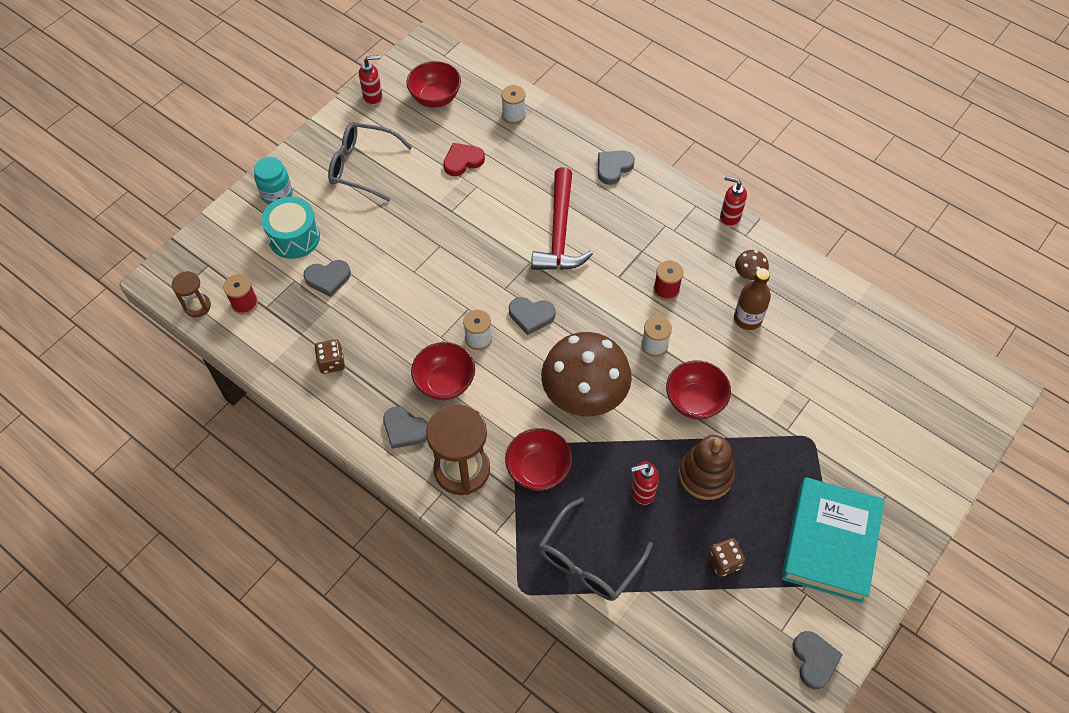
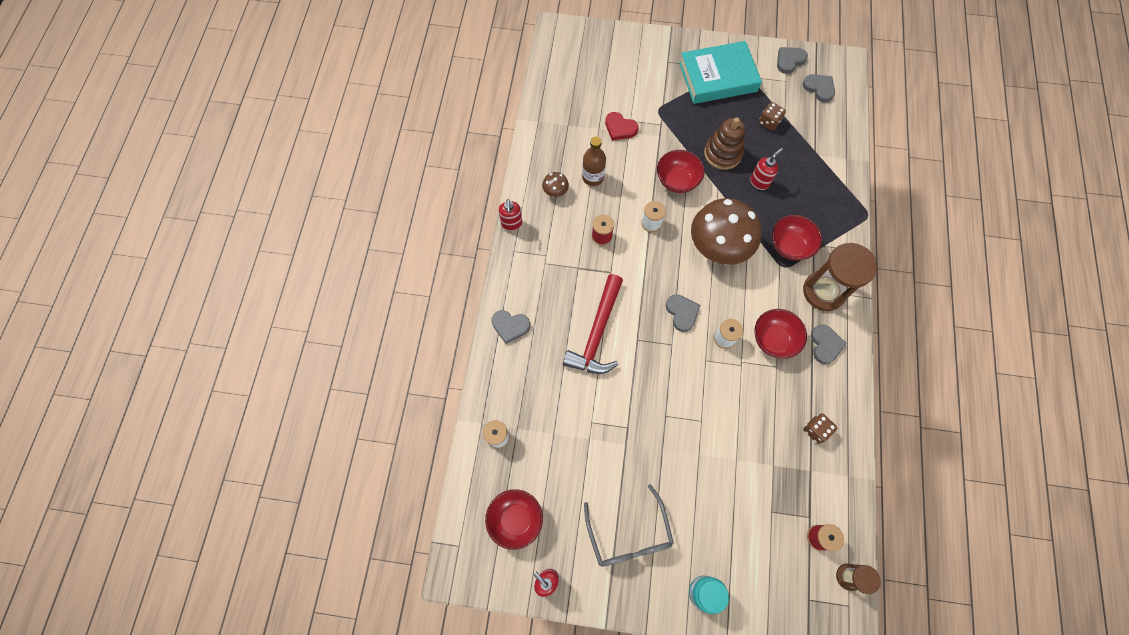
camera: 120 degrees left, 10 degrees up
turquoise drum [261,197,320,259] -> none
grey heart [304,260,351,297] -> grey heart moved to [803,74,835,103]
red heart [443,143,485,176] -> red heart moved to [605,112,638,141]
red hammer [531,167,593,270] -> red hammer turned 135 degrees clockwise [563,274,623,374]
grey glasses [539,498,653,601] -> none
red soap dispenser [631,462,659,505] -> red soap dispenser turned 90 degrees counterclockwise [750,148,783,190]

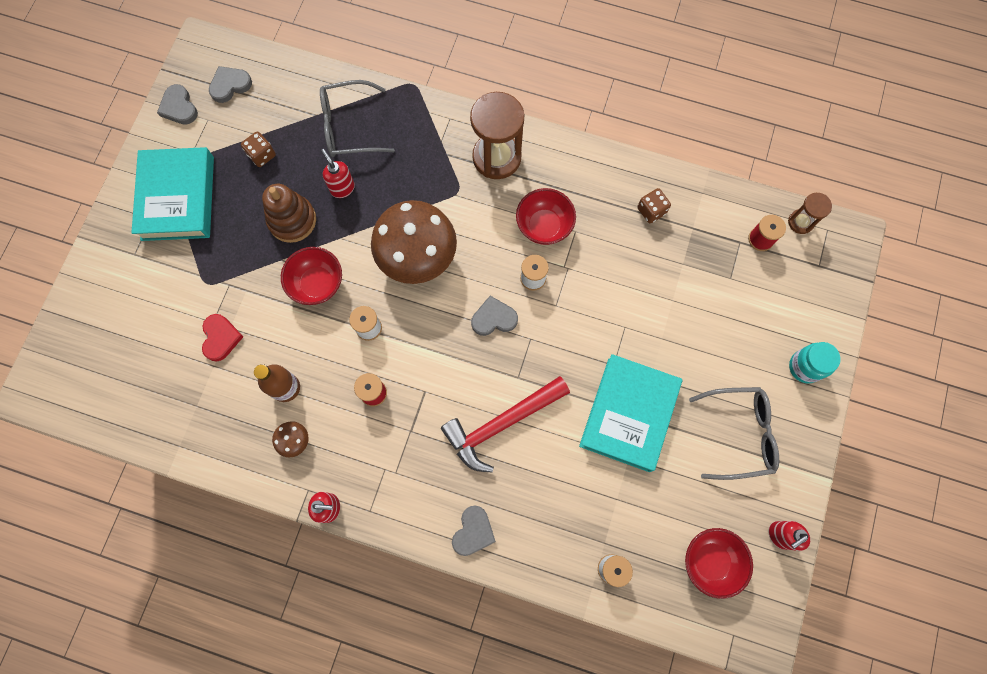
camera: 80 degrees left, 5 degrees up
red hammer [563,274,623,374] -> red hammer turned 120 degrees clockwise [441,376,570,472]
red heart [605,112,638,141] -> red heart turned 45 degrees counterclockwise [202,314,243,361]
red bowl [772,215,822,261] -> none
grey heart [811,324,847,364] -> none
none -> grey glasses [320,80,395,157]
none -> turquoise book [579,354,682,472]

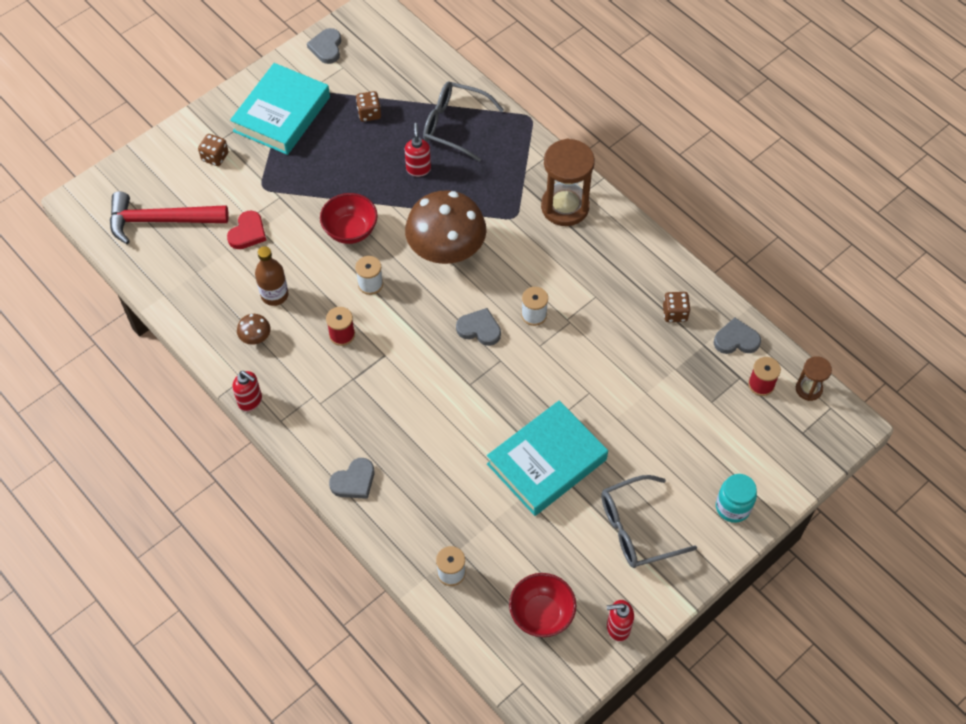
camera: 30 degrees right, 15 degrees down
grey heart [209,66,252,103] -> grey heart moved to [714,318,761,354]
brown stacking toy [262,184,316,243] -> none
red hammer [441,376,570,472] -> red hammer moved to [110,191,229,244]
red bowl [516,188,576,245] -> none
grey glasses [689,387,779,480] -> grey glasses turned 135 degrees clockwise [601,475,697,568]
none -> brown dice [198,134,229,166]

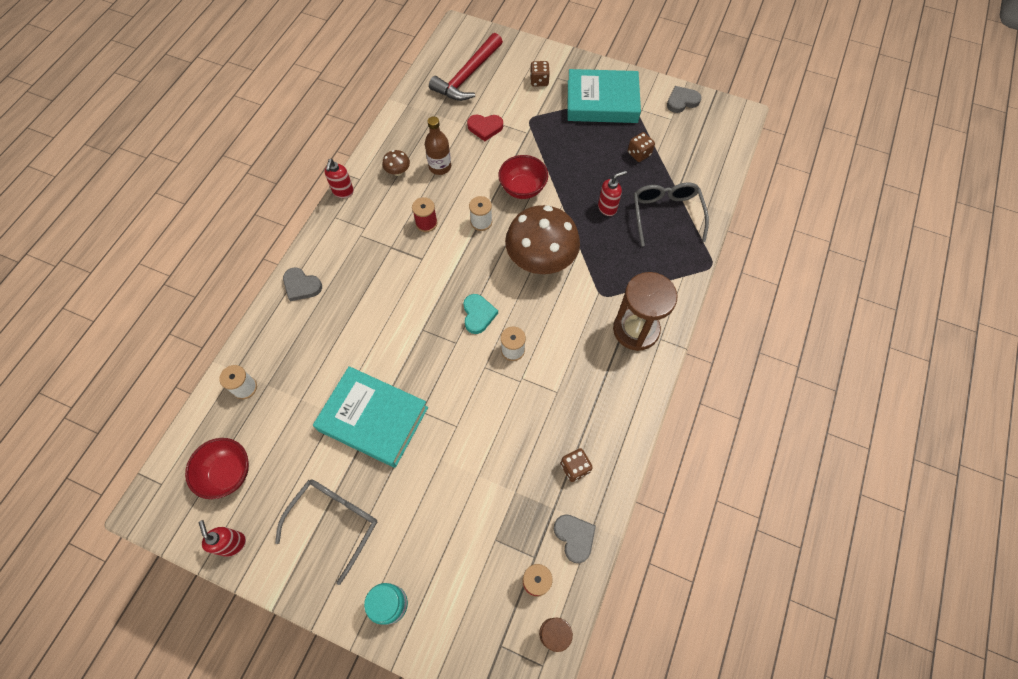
camera: 65 degrees right, 5 degrees up
red hammer [110,191,229,244] -> red hammer turned 120 degrees counterclockwise [429,33,503,101]
grey heart [456,308,501,346] -> turquoise heart [463,294,498,334]
grey glasses [601,475,697,568] -> grey glasses turned 75 degrees clockwise [275,479,377,585]

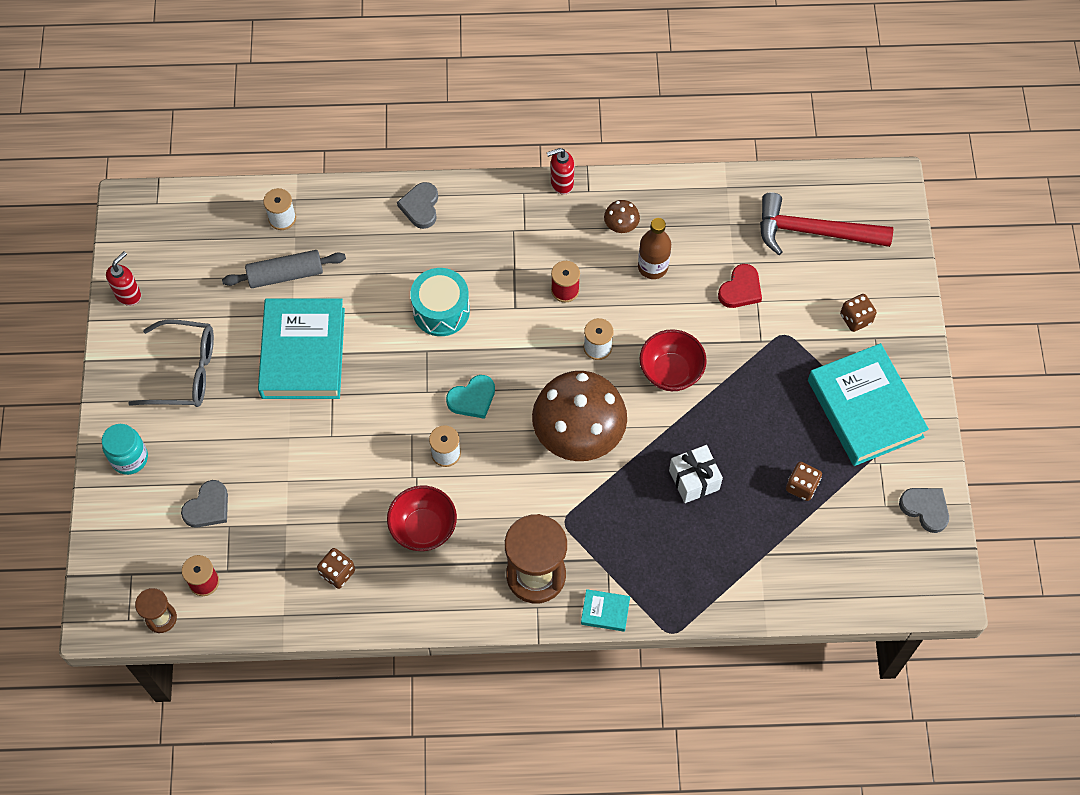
camera: 65 degrees right, 0 degrees up
red bowl [185,438,249,499] -> red bowl moved to [387,485,457,551]
red heart [467,115,503,141] -> red heart turned 120 degrees counterclockwise [718,264,762,308]
grey heart [554,514,596,563] -> grey heart moved to [181,480,228,528]
red soap dispenser [598,170,627,216] -> white gift [669,445,723,503]
grey glasses [634,182,709,247] -> none
none -> grey rolling pin [222,250,346,288]
none -> turquoise drum [410,268,470,336]
none -> turquoise book [581,589,630,632]

